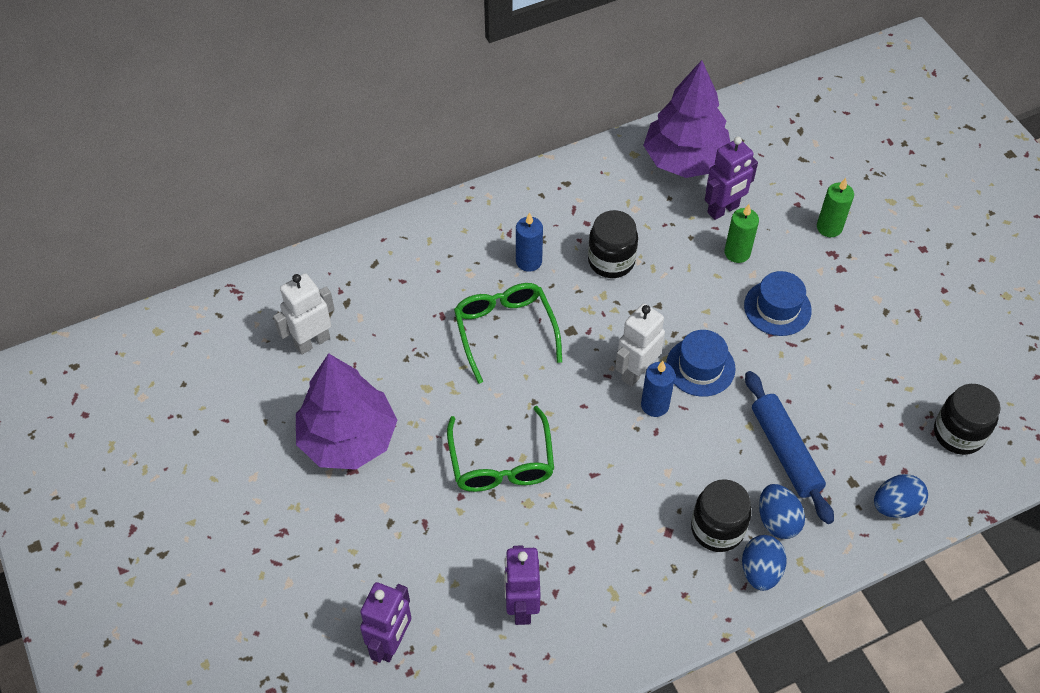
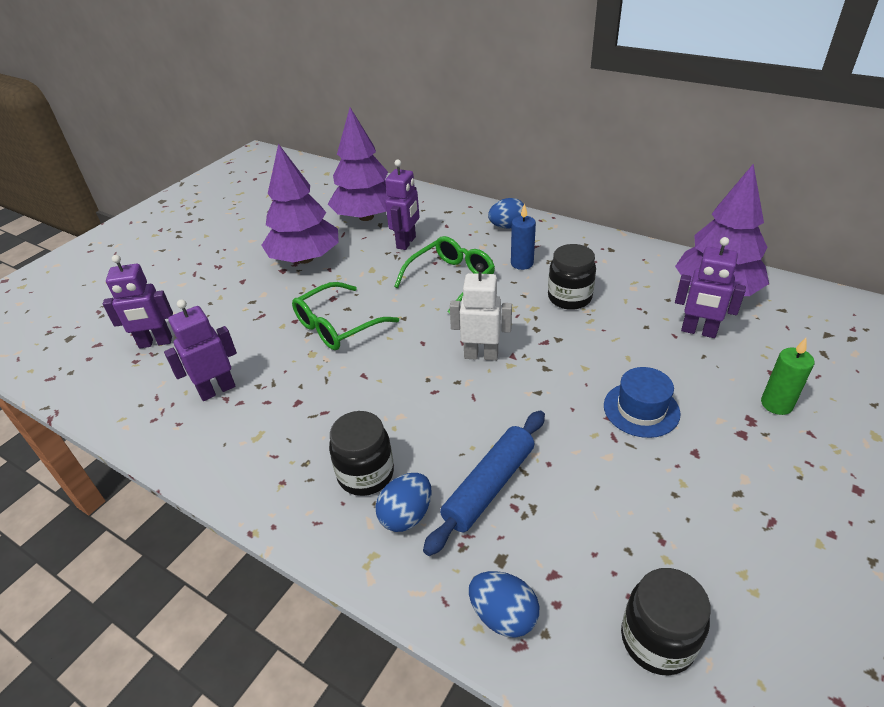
camera: 60 degrees right, 15 degrees down
white robot [273,273,335,355] -> purple tree [328,108,388,221]
blue candle [641,361,675,417] -> none
blue hat [666,330,736,397] -> none
green candle [724,204,759,263] -> none
blue egg [742,535,787,591] -> blue egg moved to [488,198,524,228]
none -> purple robot [385,160,420,250]

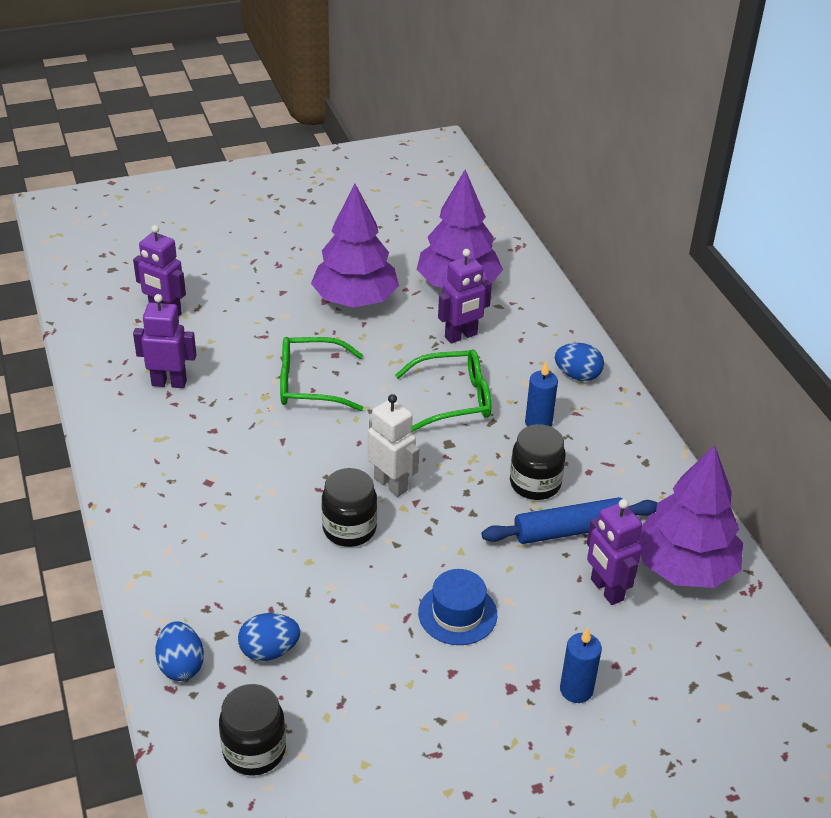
camera: 35 degrees right, 0 degrees up
black jar [329,411,394,496] -> black jar moved to [322,468,377,547]
blue egg [376,473,432,532] -> blue egg moved to [238,613,300,661]
blue rolling pin [423,410,545,556] -> blue rolling pin moved to [481,497,658,544]
green candle [761,338,814,415] -> blue candle [560,628,602,703]

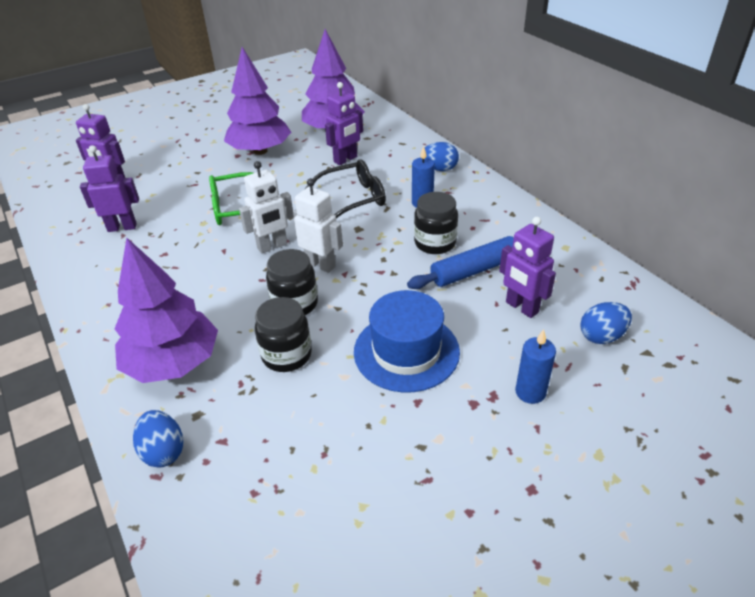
camera: 10 degrees left, 0 degrees up
black jar [219,684,286,776] -> black jar moved to [255,297,312,372]
blue egg [238,613,300,661] -> blue egg moved to [580,302,632,344]
green glasses [395,349,491,432] -> black glasses [305,159,386,218]
blue hat [418,569,497,645] -> blue hat [354,290,460,393], size x1.51
purple tree [638,445,743,588] -> purple tree moved to [114,238,218,383]
none -> white robot [239,161,294,253]

